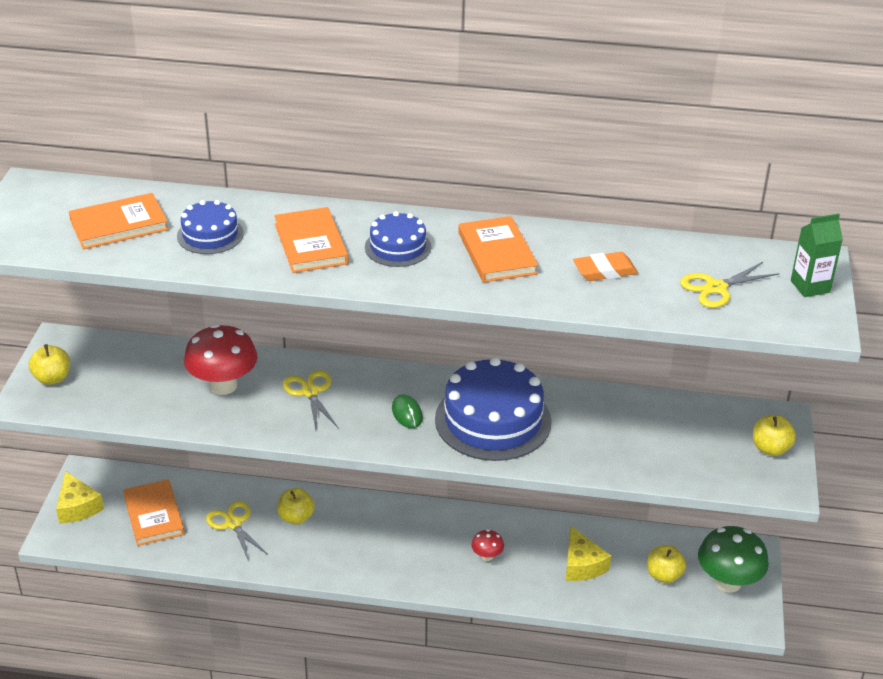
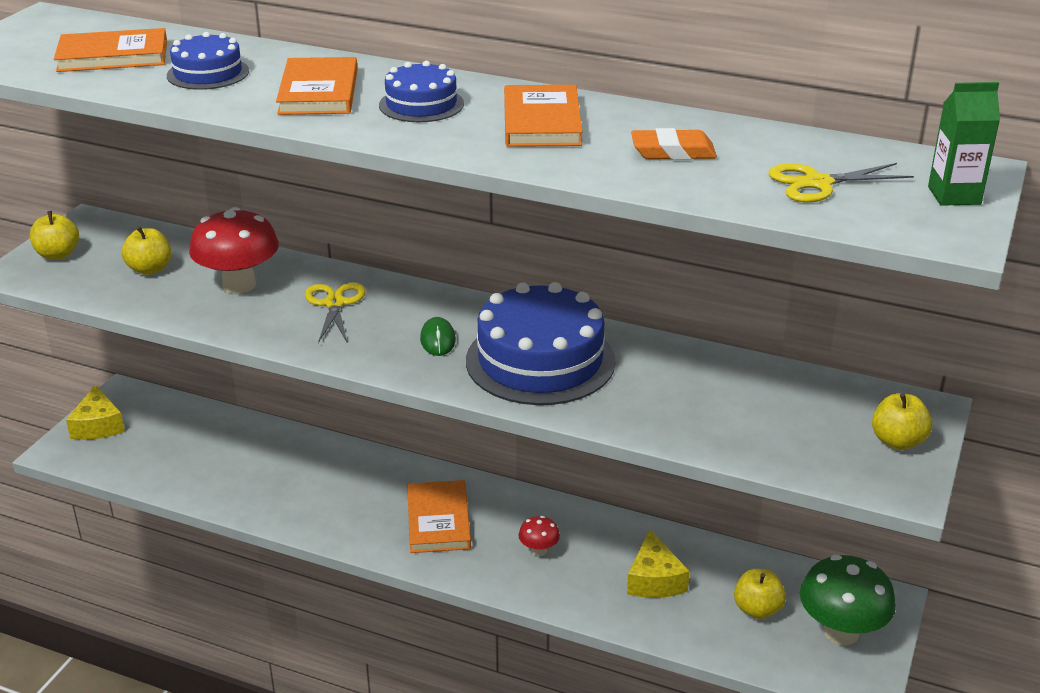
camera: 15 degrees right, 5 degrees down
orange book [123,479,185,546] -> orange book moved to [407,480,471,553]
yellow scissors [206,501,268,561] -> none
yellow apple [277,488,315,525] -> yellow apple moved to [121,226,171,275]

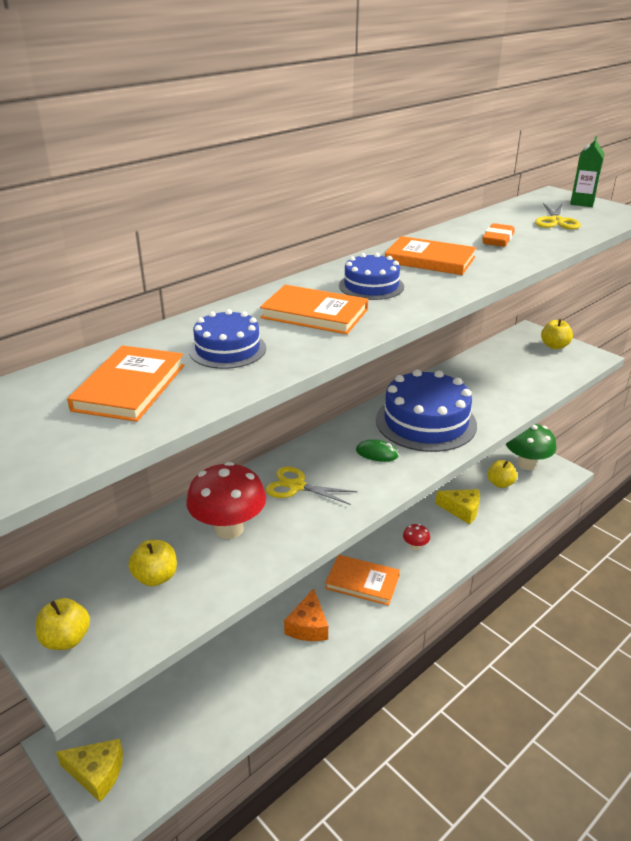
camera: 65 degrees left, 0 degrees up
none -> orange cheese [284,589,328,641]

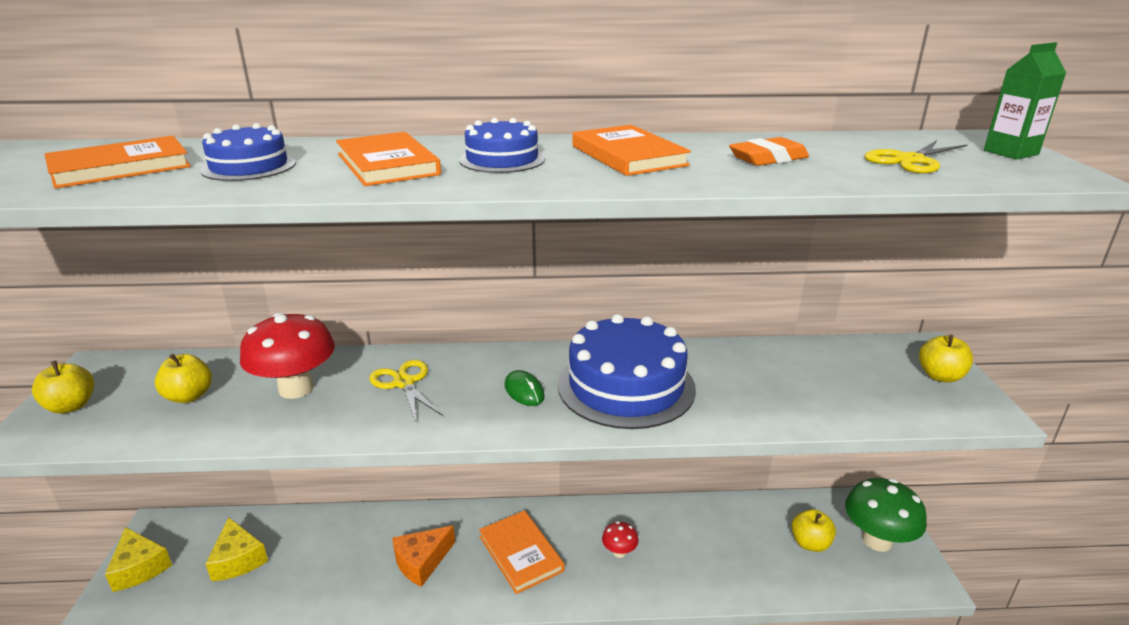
camera: 40 degrees right, 5 degrees down
yellow cheese [435,489,480,524] -> yellow cheese moved to [206,517,268,581]

